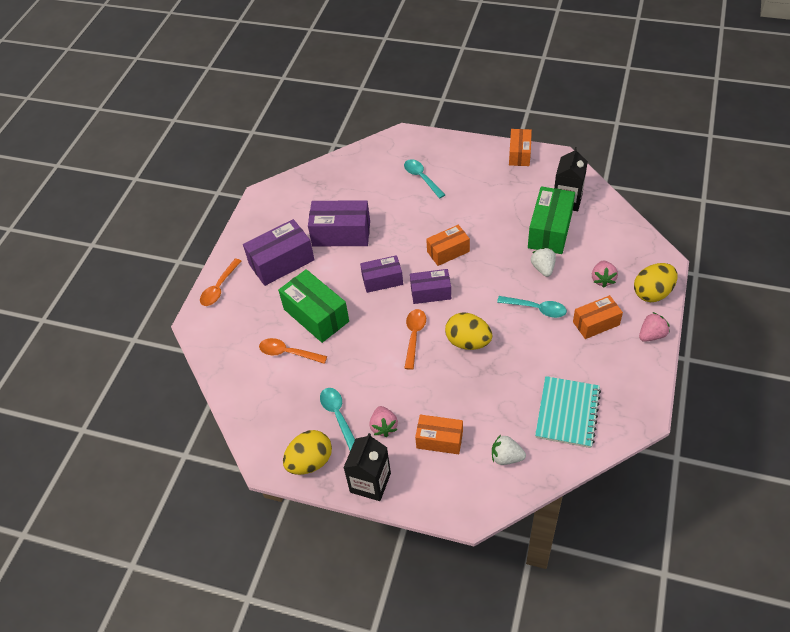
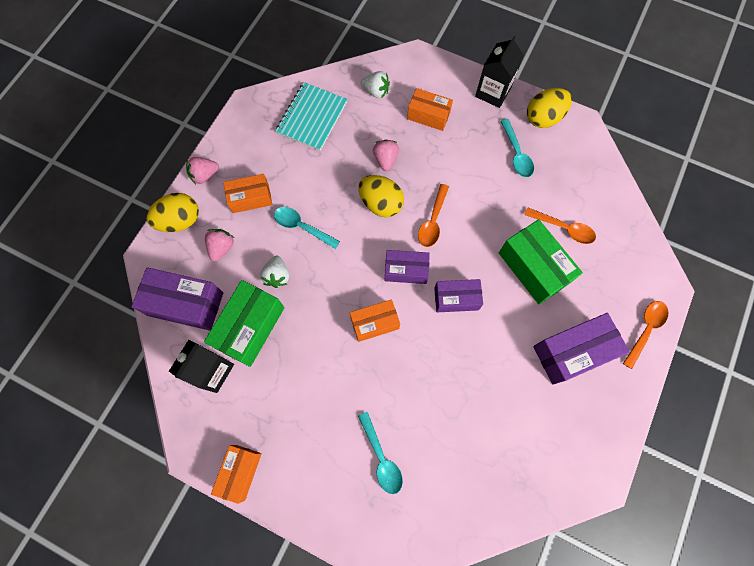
camera: 175 degrees left, 20 degrees up
purple box [308,200,370,246] -> purple box moved to [131,267,223,331]
pink strawberry [370,406,398,437] -> pink strawberry moved to [373,140,399,171]

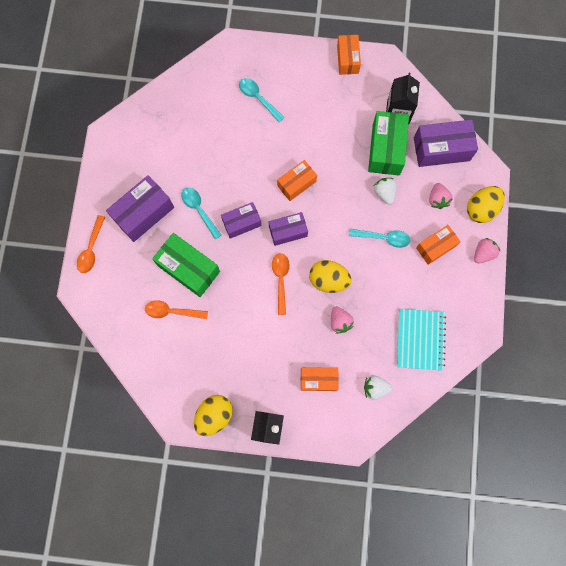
camera: 160 degrees right, 5 degrees up
turquoise spoon [500,119,534,177] -> turquoise spoon moved to [181,187,222,239]

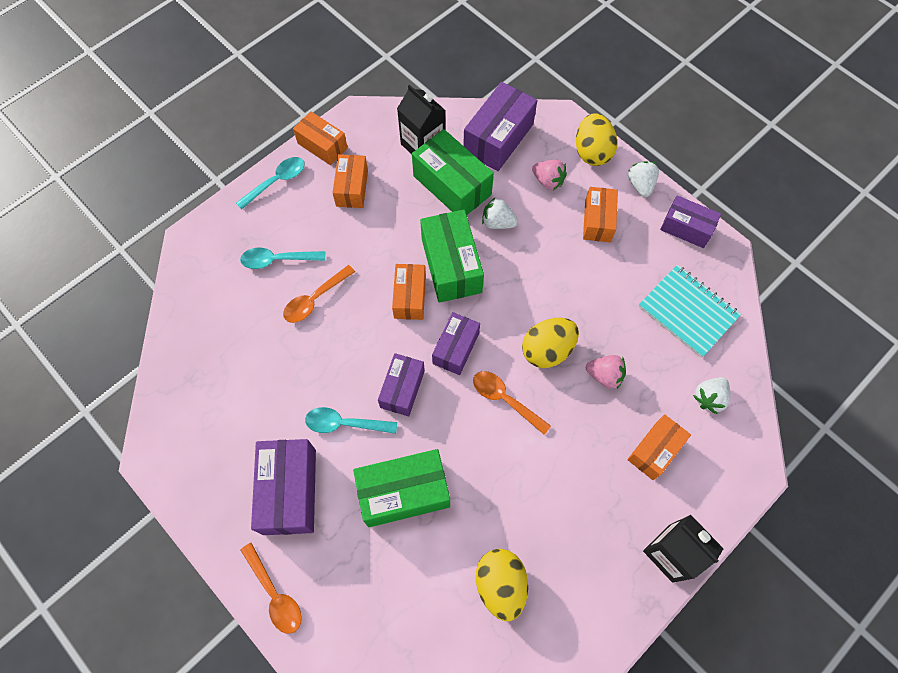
camera: 50 degrees left, 10 degrees down
orange spoon [145,300,208,319] -> orange spoon moved to [283,265,355,323]
yellow egg [194,395,233,436] -> yellow egg moved to [476,549,528,621]
turquoise spoon [349,229,410,248] -> turquoise spoon moved to [236,157,305,210]
pink strawberry [474,238,501,264] -> white strawberry [628,161,659,197]
none -> orange box [332,154,368,208]
none -> green box [420,210,484,303]
none -> purple box [660,196,721,248]

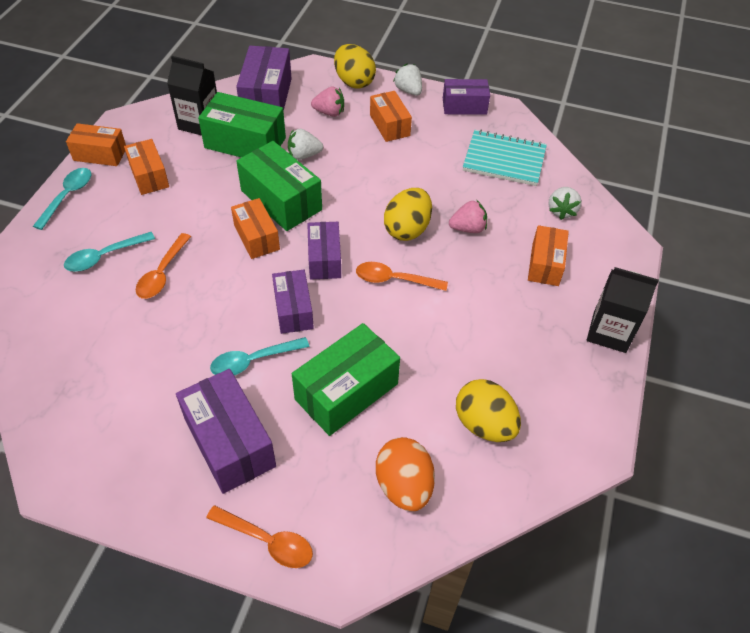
camera: 30 degrees left, 15 degrees down
none -> orange egg [376,437,435,511]

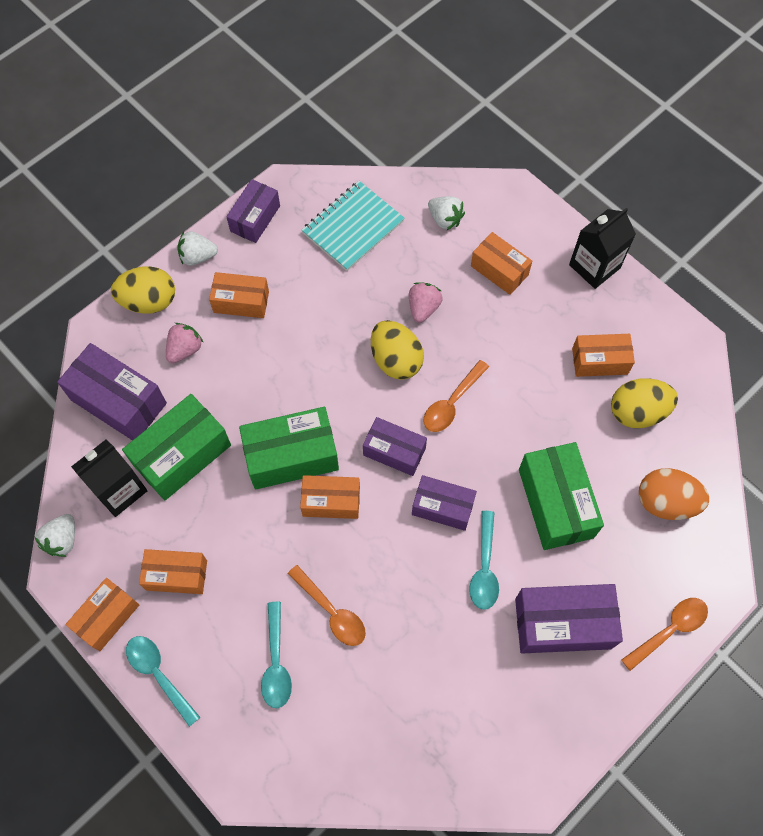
camera: 60 degrees left, 15 degrees up
white strawberry [288,129,323,160] -> white strawberry moved to [35,514,75,557]
none -> orange box [572,334,635,377]

